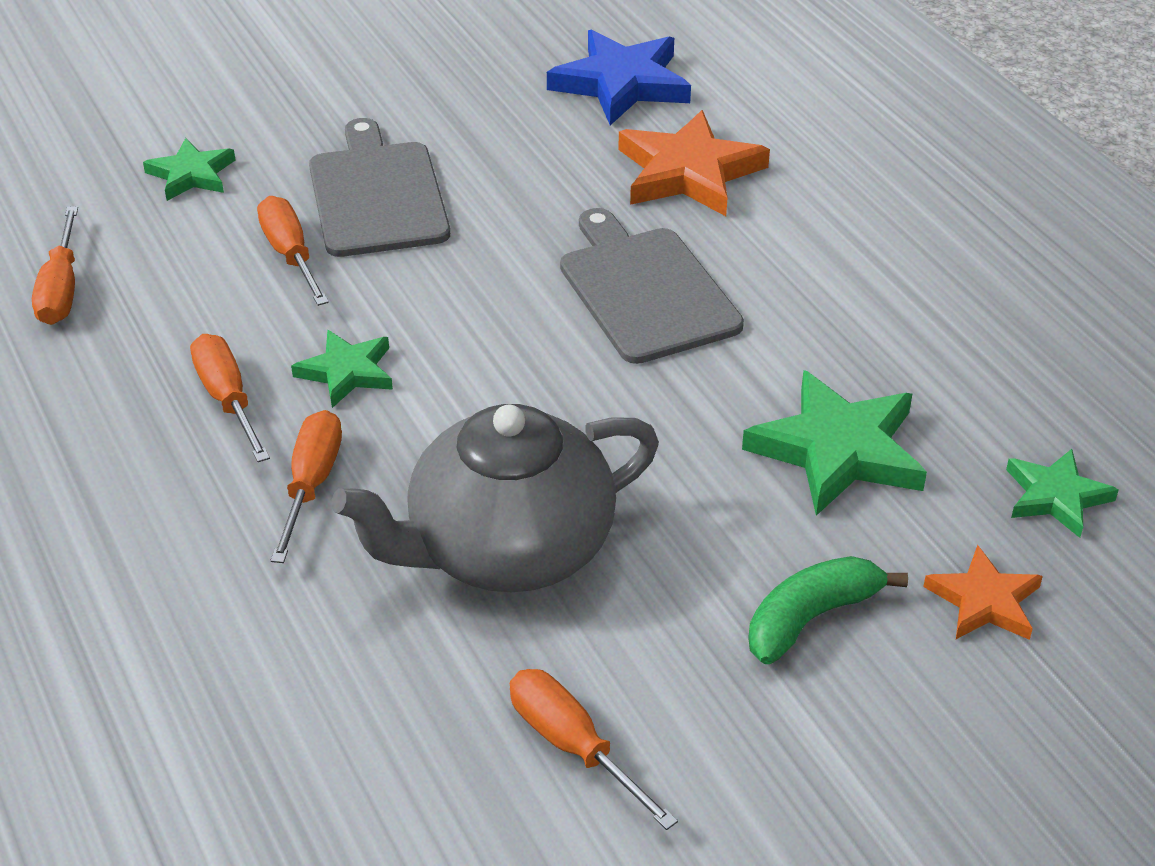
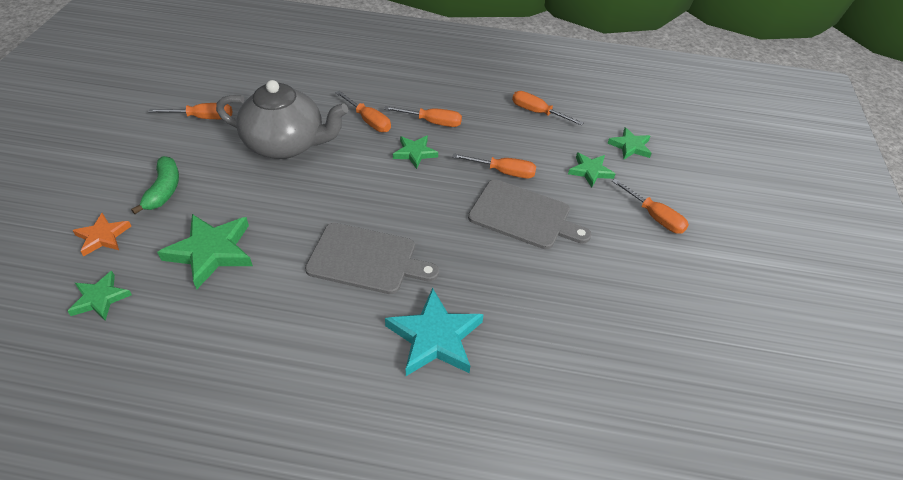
camera: 125 degrees right, 5 degrees up
grey teapot [332,404,659,592] -> grey teapot turned 90 degrees clockwise [216,80,348,159]
blue star [547,30,691,125] -> none
orange star [618,110,770,216] -> turquoise star [385,288,484,376]
none -> green star [608,127,652,159]
none -> orange screwdriver [612,179,689,234]

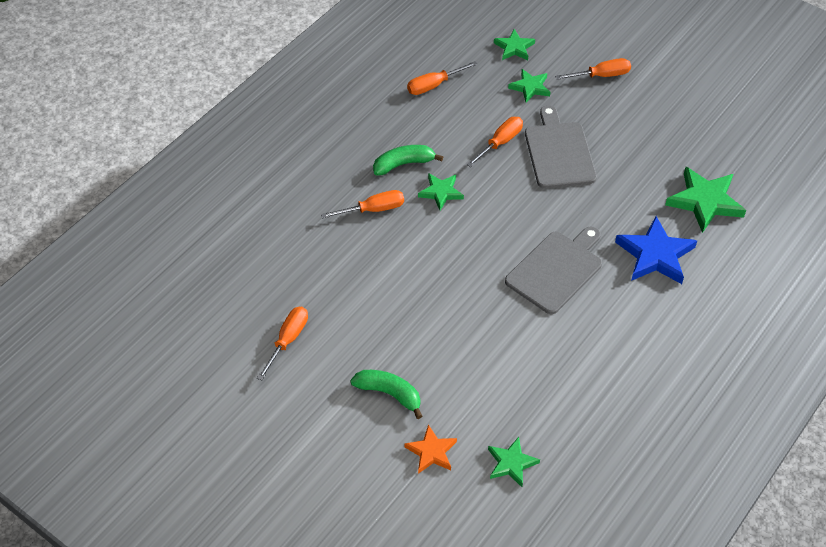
camera: 60 degrees left, 5 degrees up
green star [157,214,253,289] -> green star moved to [665,167,746,233]
grey teapot [216,80,348,159] -> none
orange screwdriver [384,106,462,127] -> green banana [373,145,443,176]
turquoise star [385,288,484,376] -> blue star [615,216,697,284]
grey cutting board [468,179,591,249] -> grey cutting board turned 60 degrees counterclockwise [525,105,597,189]

